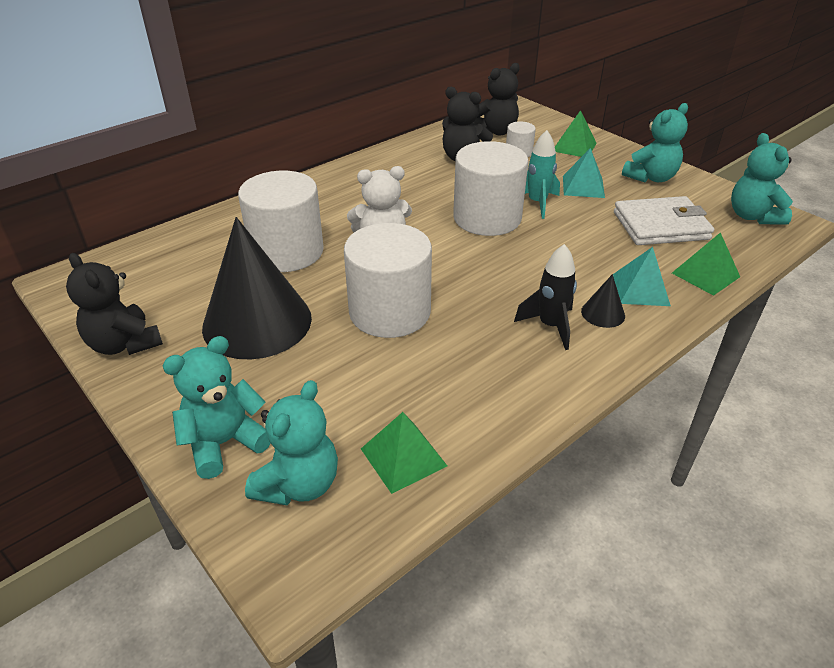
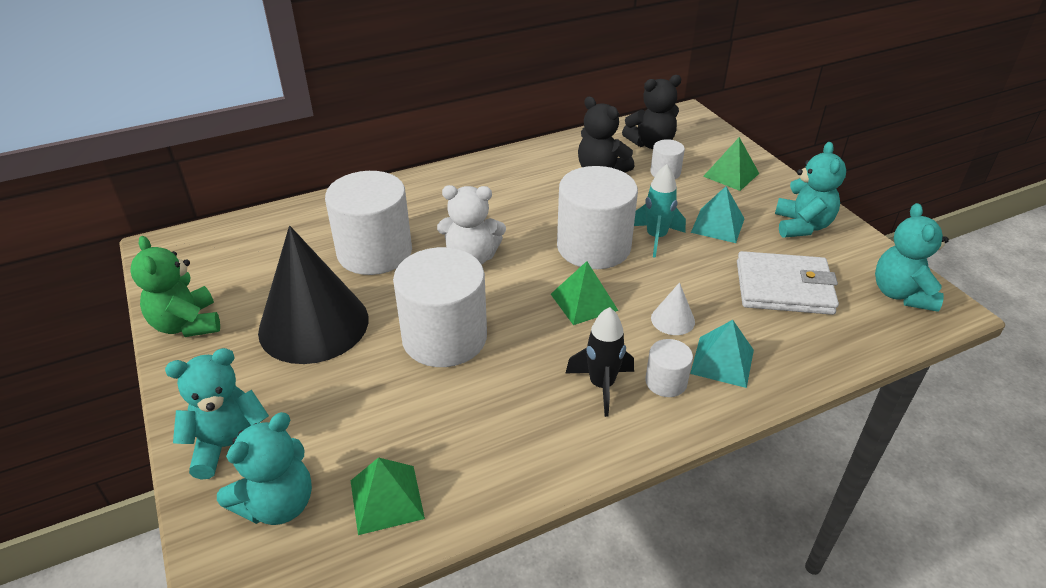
camera: 15 degrees right, 0 degrees up
black teddy bear [66,253,163,355] -> green teddy bear [130,236,220,337]
black cone [581,274,625,328] -> white cylinder [645,339,693,397]
turquoise teddy bear [622,103,688,182] -> turquoise teddy bear turned 60 degrees counterclockwise [775,142,846,238]
green pyramid [672,232,740,296] -> green pyramid moved to [551,261,619,325]
none -> white cone [651,282,695,335]

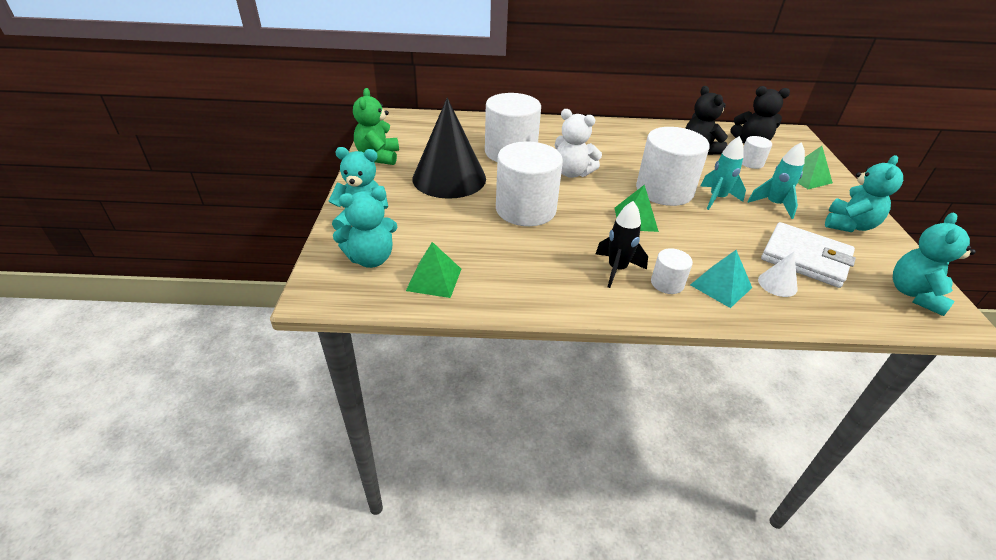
camera: 25 degrees right, 0 degrees up
white cone [651,282,695,335] -> white cone moved to [758,252,798,297]
turquoise pyramid [691,186,745,243] -> turquoise rocket [747,142,805,219]

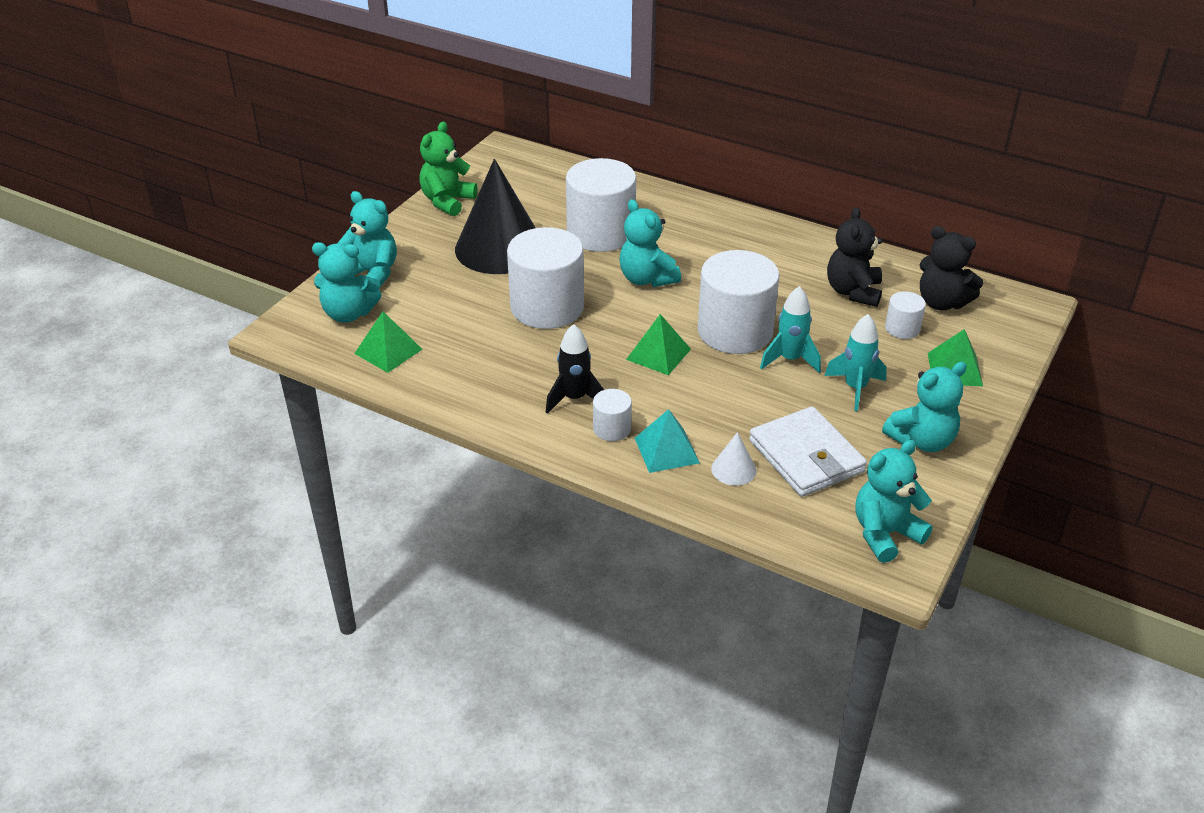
camera: 30 degrees right, 0 degrees up
white teddy bear [555,109,602,178] -> turquoise teddy bear [619,199,681,287]

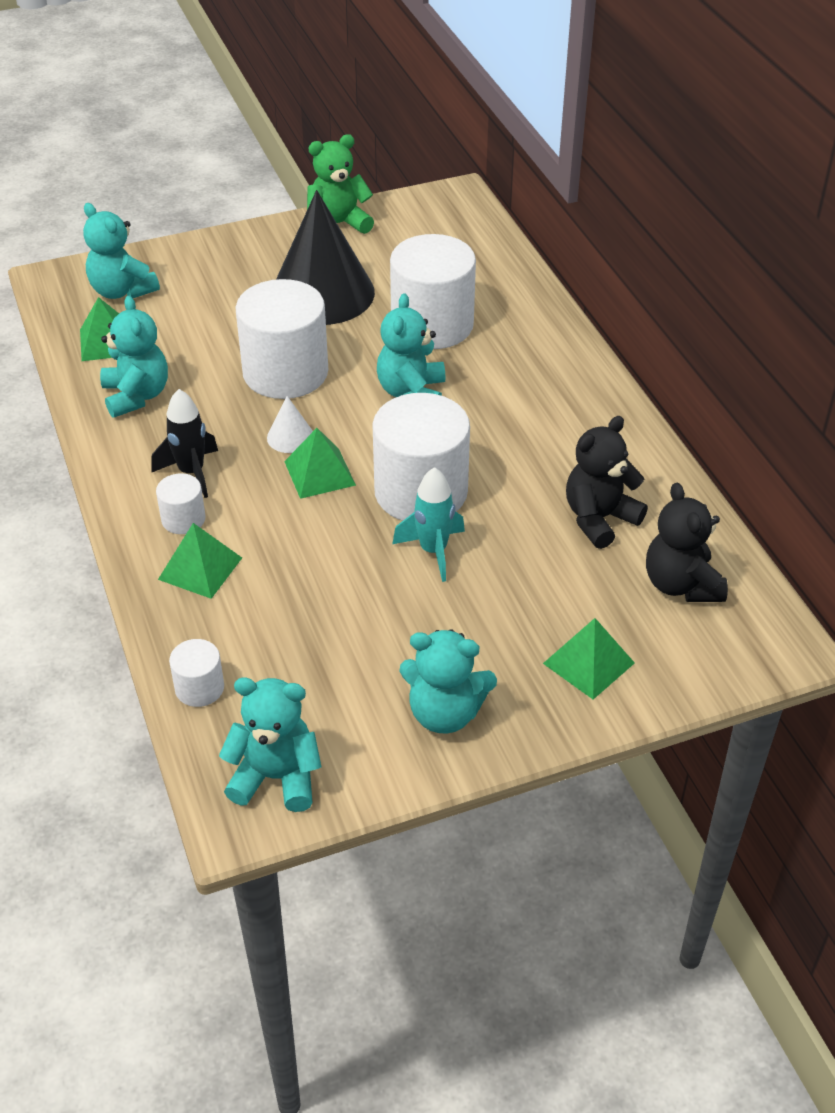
camera: 40 degrees right, 5 degrees up
turquoise teddy bear [337,191,397,287] -> turquoise teddy bear moved to [100,296,168,418]
turquoise pyramid [635,409,700,473] -> green pyramid [158,523,242,599]
white cone [711,432,757,486] -> white cone moved to [267,396,313,453]
white wallet [749,406,867,497] -> none
turquoise rocket [824,314,887,411] -> none
white cylinder [885,291,926,339] -> white cylinder moved to [169,639,224,707]

